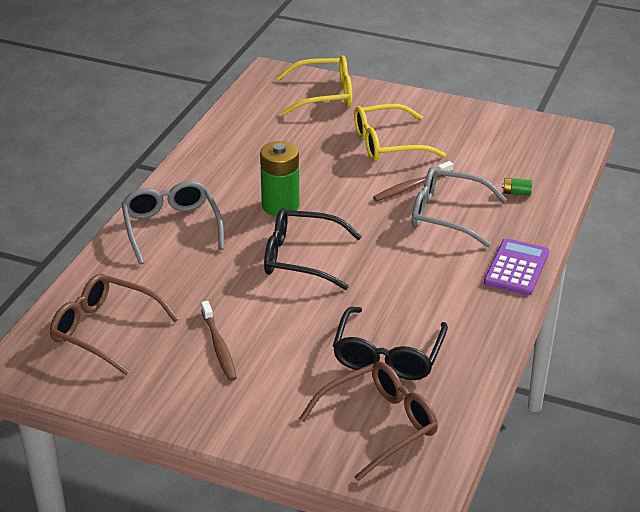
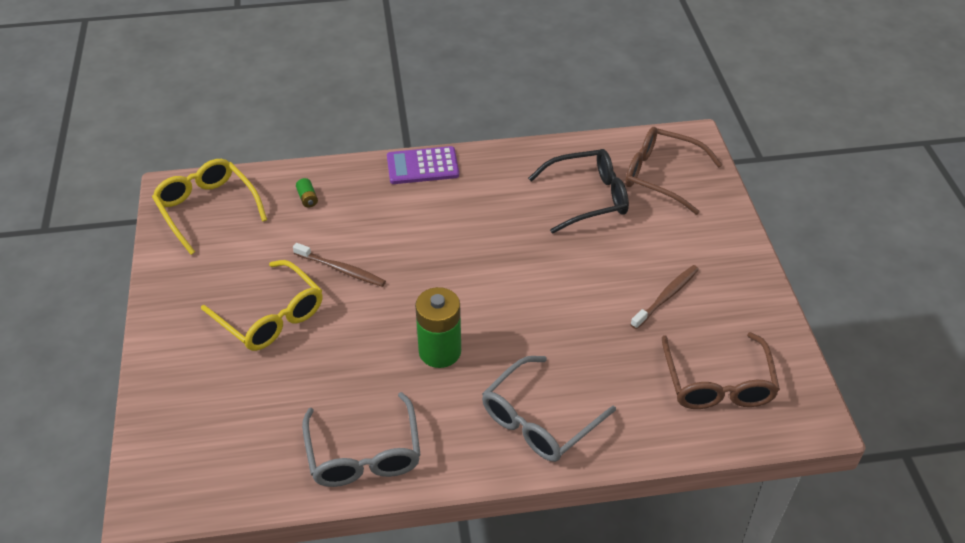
camera: 120 degrees left, 10 degrees up
black glasses [264,208,362,290] -> none
yellow glasses [277,55,352,115] -> yellow glasses moved to [152,159,267,255]
grey glasses [412,167,507,247] -> grey glasses moved to [302,392,421,487]

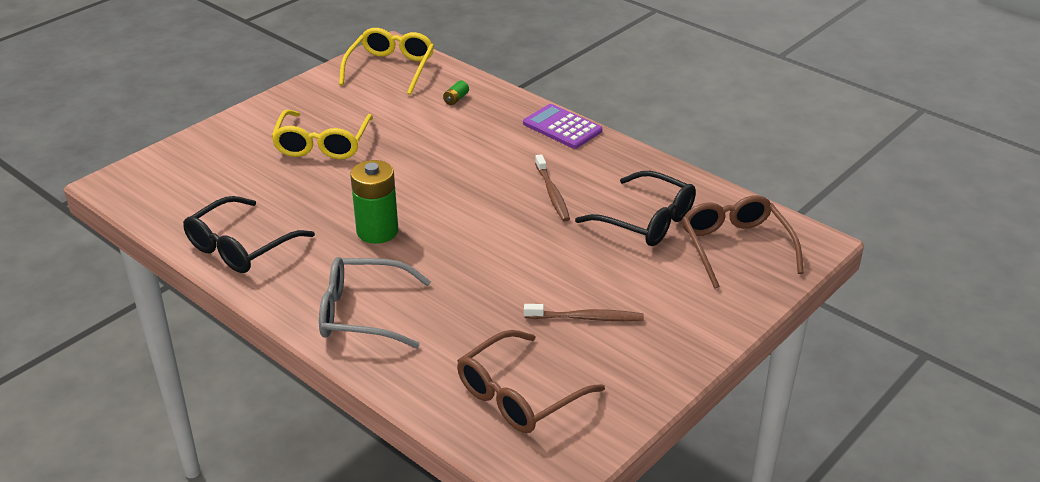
camera: 50 degrees right, 10 degrees down
brown toothbrush [293,243,386,287] -> brown toothbrush moved to [535,154,570,222]
grey glasses [302,392,421,487] -> black glasses [183,196,315,273]

